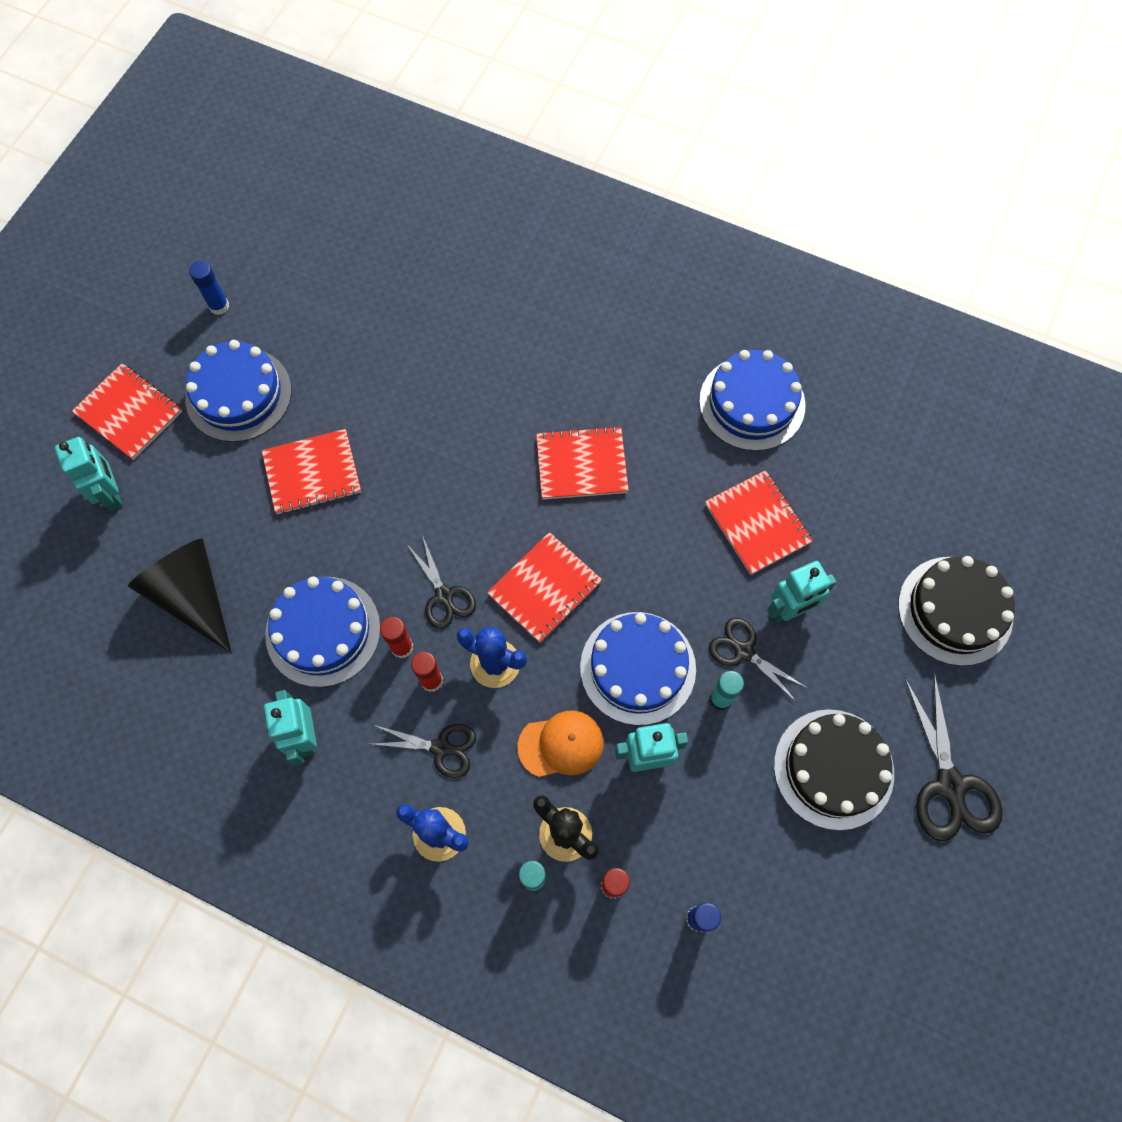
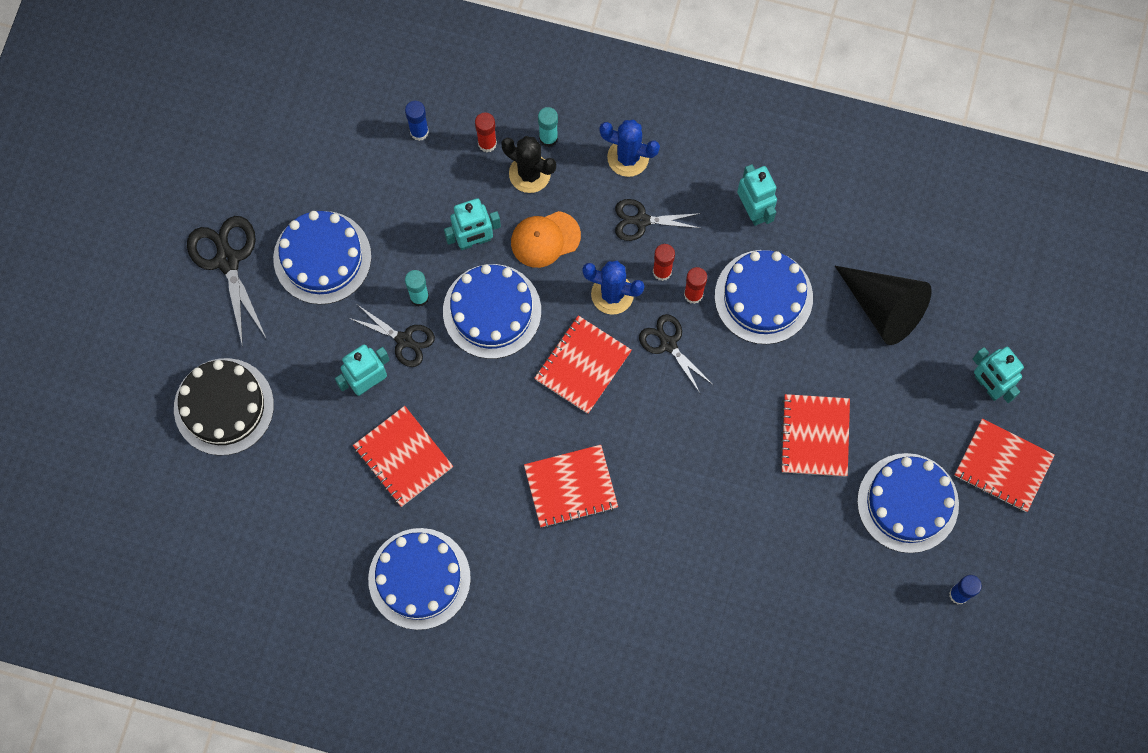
camera: 170 degrees right, 5 degrees up
red notebook [262,429,361,514] -> red notebook turned 60 degrees counterclockwise [779,394,850,477]
black cake [774,709,894,830] -> blue cake [273,211,371,305]

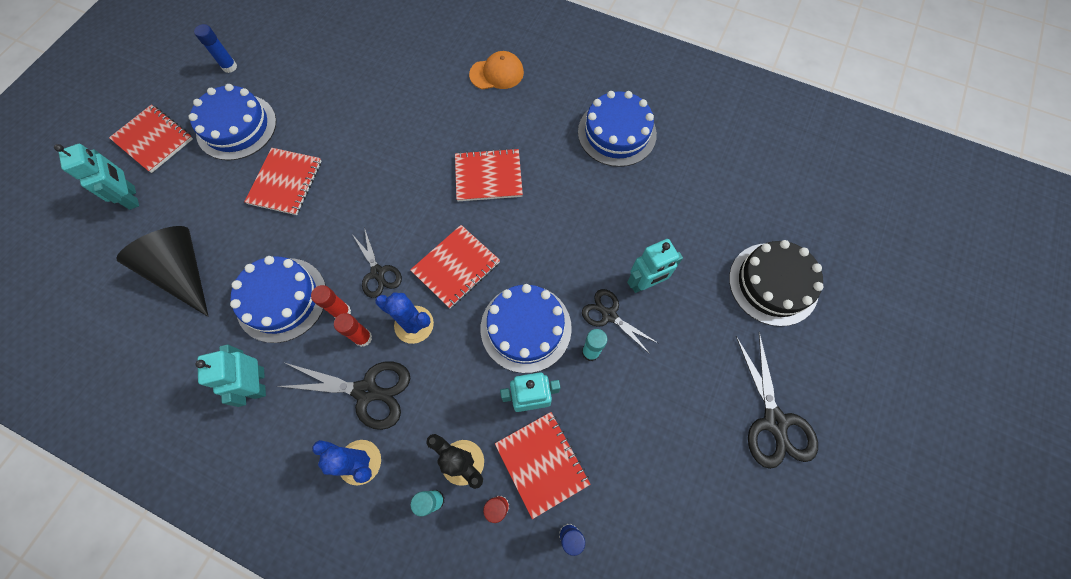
camera: 170 degrees left, 5 degrees down
blue cake [273,211,371,305] -> none
red notebook [353,406,453,507] -> red notebook moved to [495,412,591,519]
orange cap [511,211,581,268] -> orange cap moved to [469,51,524,90]
black scissors [615,199,701,241] -> black scissors [277,361,410,430], size x1.55

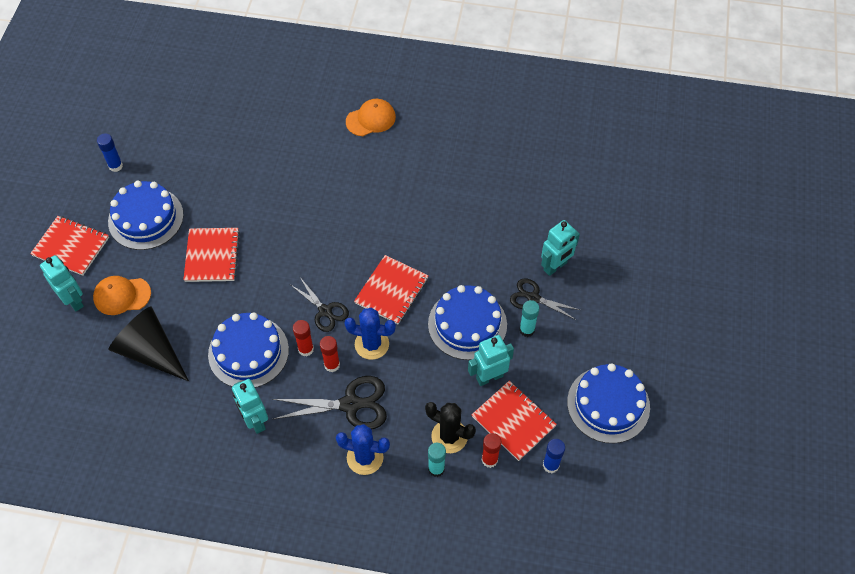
camera: 15 degrees left, 10 degrees down
red notebook [455,148,523,201] -> none
blue cake [578,91,657,167] -> blue cake moved to [567,363,650,443]
black cake [729,240,824,326] -> none
black scissors [736,332,818,469] -> none
none -> orange cap [93,276,151,315]

